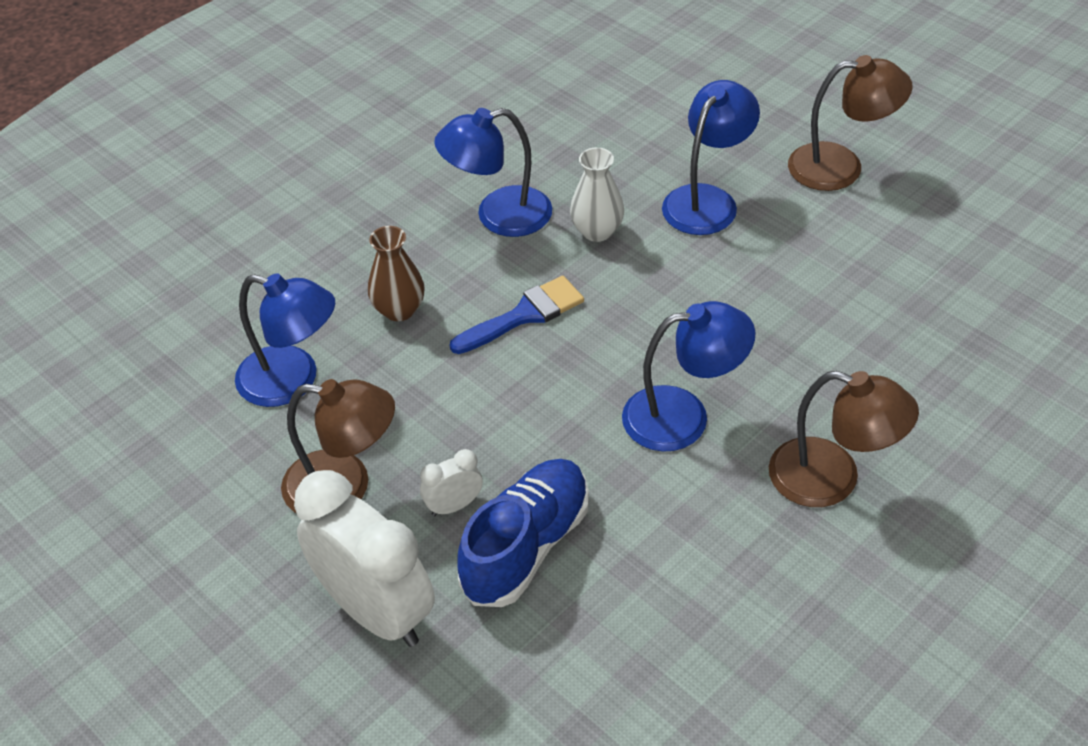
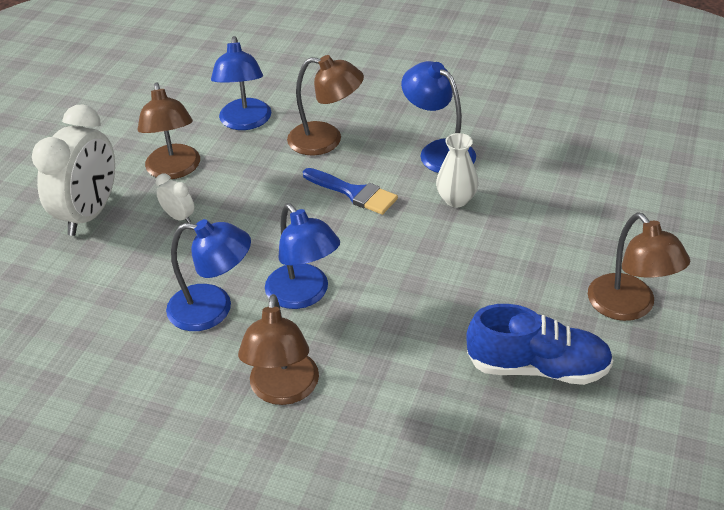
camera: 65 degrees right, 5 degrees down
brown vase [368,226,425,321] -> brown lamp [287,55,364,155]
blue shoe [458,459,589,607] -> blue shoe moved to [466,304,613,385]
blue lamp [662,80,760,235] -> blue lamp moved to [166,219,251,331]

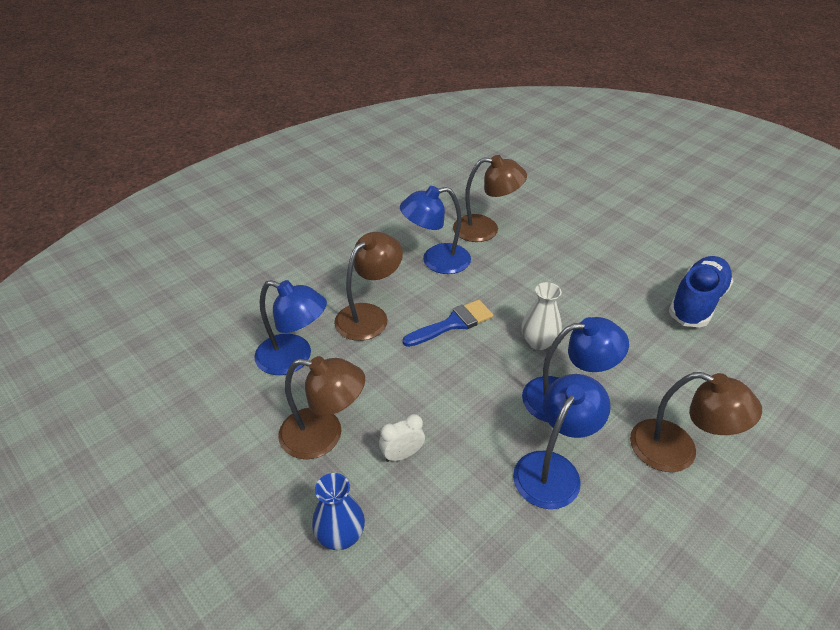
camera: 65 degrees left, 0 degrees up
white clock [32,105,115,236] -> blue vase [312,473,365,550]
white vase [436,133,478,207] -> white vase moved to [522,282,562,350]
brown lamp [588,212,690,321] -> brown lamp moved to [453,155,527,242]

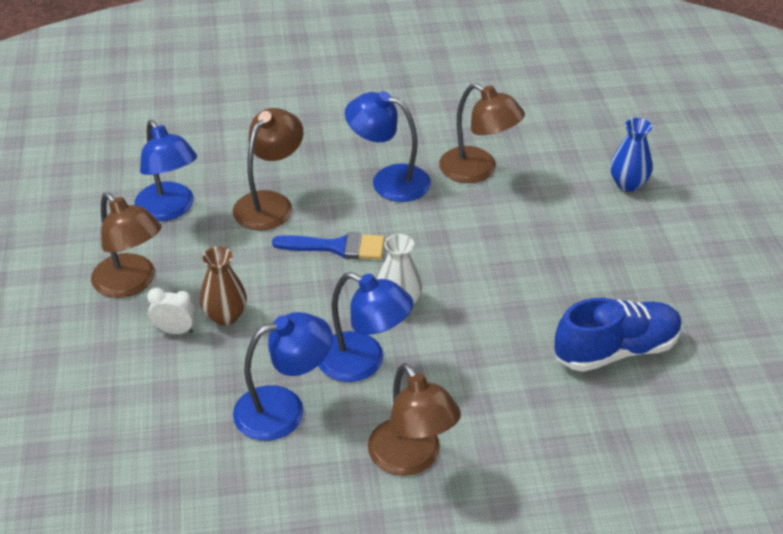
camera: 35 degrees right, 0 degrees up
blue vase [312,473,365,550] -> blue vase moved to [610,118,652,192]
brown lamp [334,232,403,341] -> brown lamp turned 45 degrees counterclockwise [233,108,304,231]
none -> brown vase [200,247,247,326]

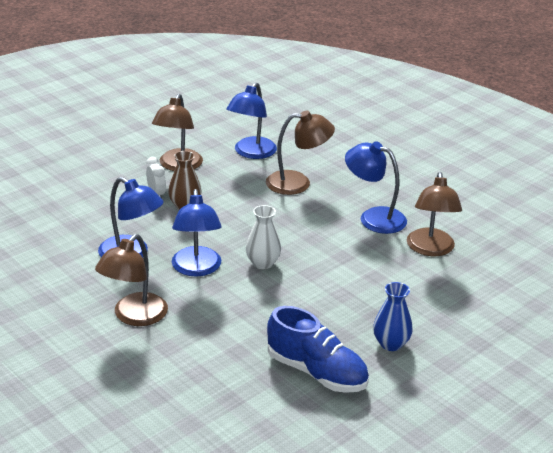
camera: 55 degrees right, 10 degrees down
blue brush [272,232,385,260] -> none
blue lamp [345,91,431,202] -> blue lamp turned 45 degrees counterclockwise [345,141,407,234]
blue vase [610,118,652,192] -> blue vase moved to [373,282,413,351]

